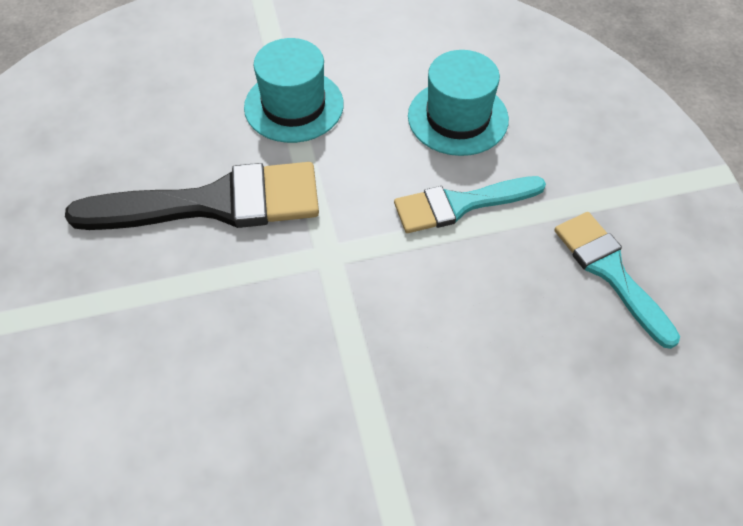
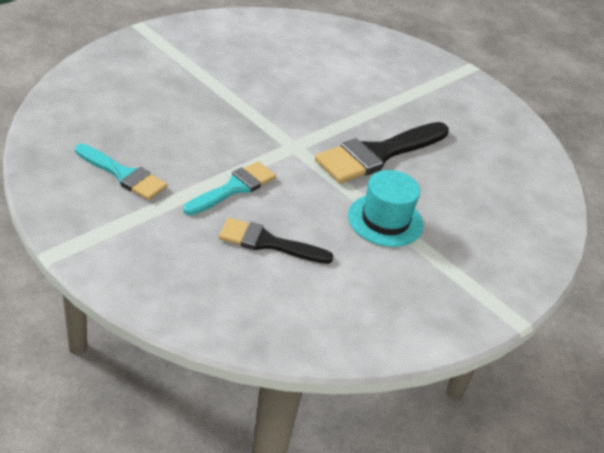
camera: 145 degrees right, 15 degrees down
turquoise hat [408,50,509,156] -> black brush [219,218,333,264]

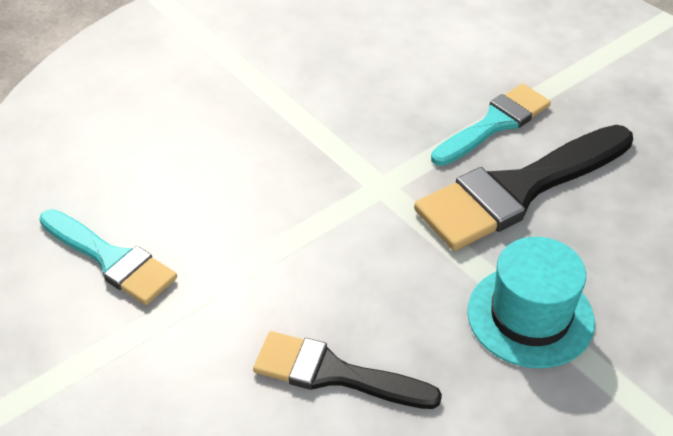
camera: 10 degrees right, 5 degrees up
turquoise brush [183,161,276,215] -> turquoise brush moved to [431,84,551,166]

